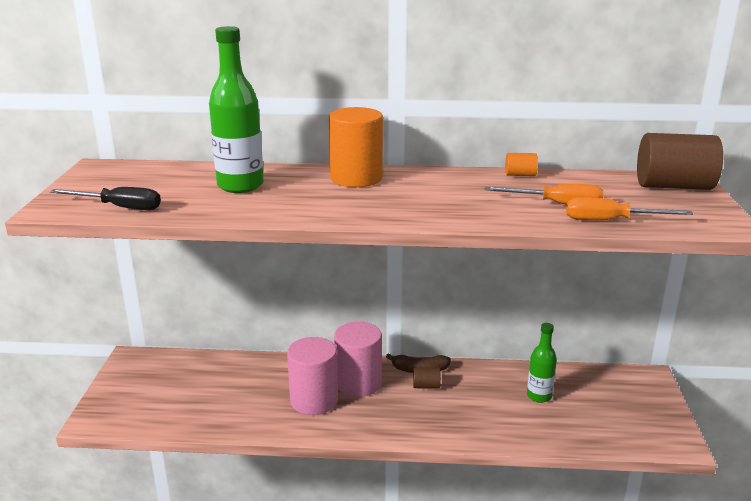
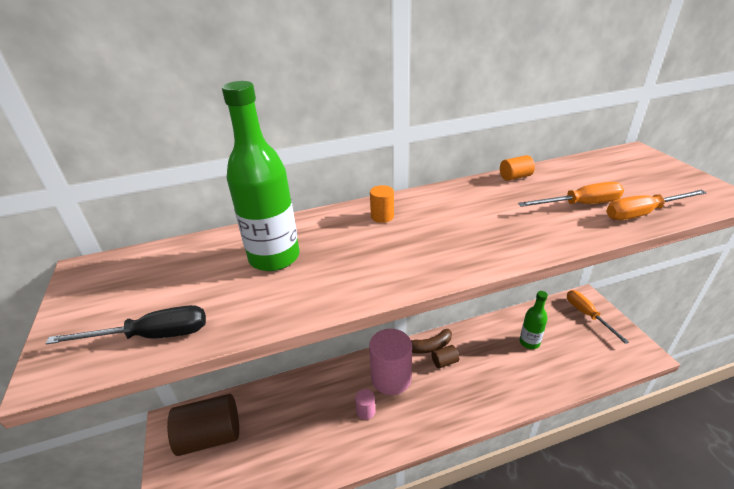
camera: 20 degrees left, 10 degrees up
pink cylinder [287,337,338,415] -> pink cylinder [355,389,375,420], size x0.44
orange cylinder [329,107,383,187] -> orange cylinder [370,185,394,223], size x0.44
brown cylinder [637,133,723,190] -> brown cylinder moved to [167,394,239,456]
none -> orange screwdriver [567,290,629,344]

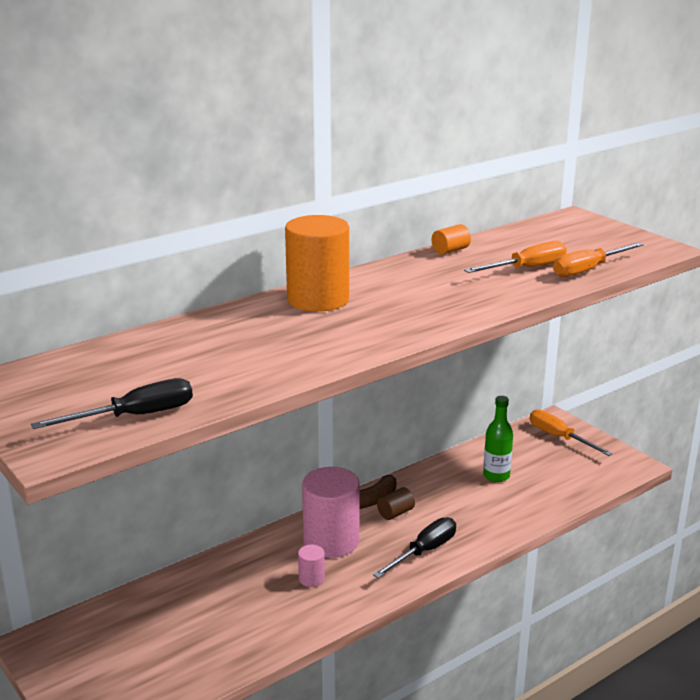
camera: 20 degrees left, 10 degrees down
brown cylinder [167,394,239,456] -> none
green bottle [222,81,300,271] -> none
orange cylinder [370,185,394,223] -> orange cylinder [285,215,349,312], size x2.26
none -> black screwdriver [373,517,456,578]

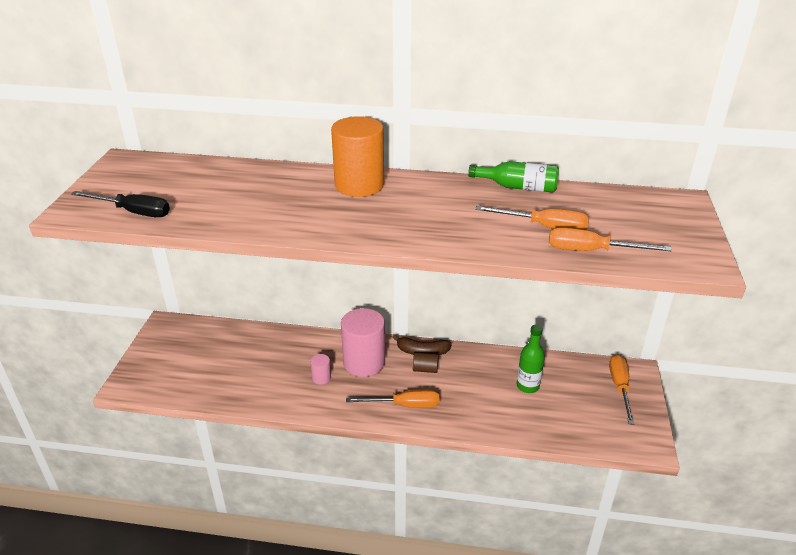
camera: 45 degrees right, 10 degrees up
black screwdriver [373,517,456,578] -> orange screwdriver [346,389,439,408]
orange cylinder [432,224,471,255] -> green bottle [468,161,559,193]

